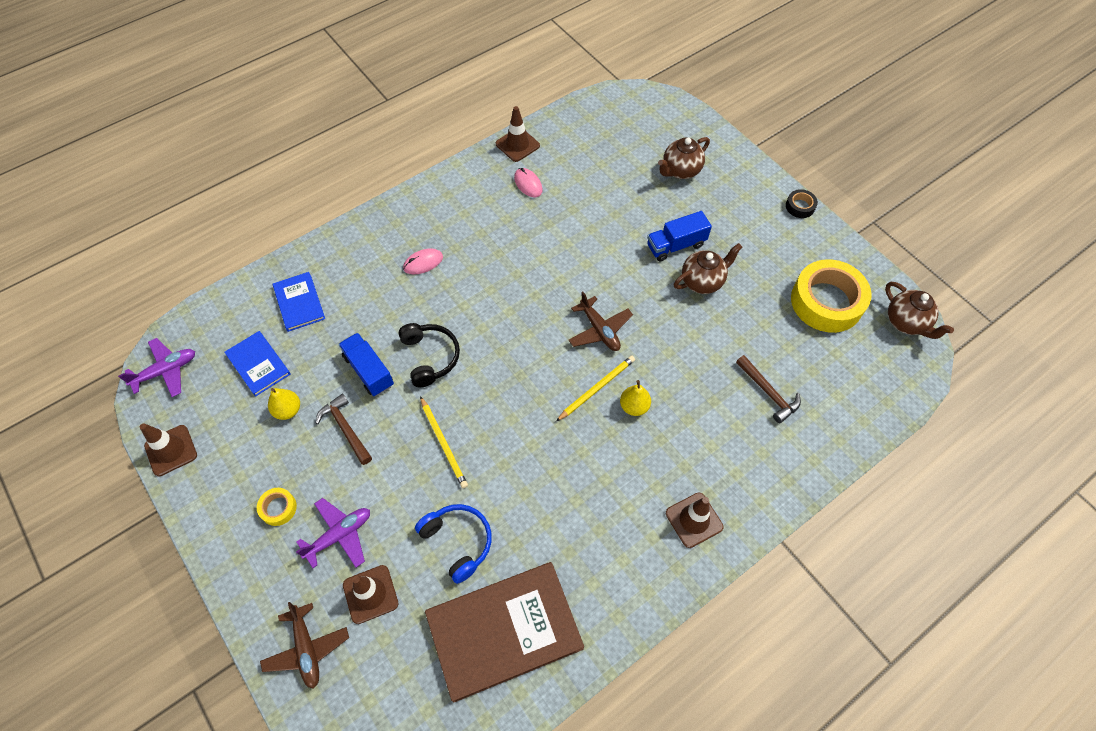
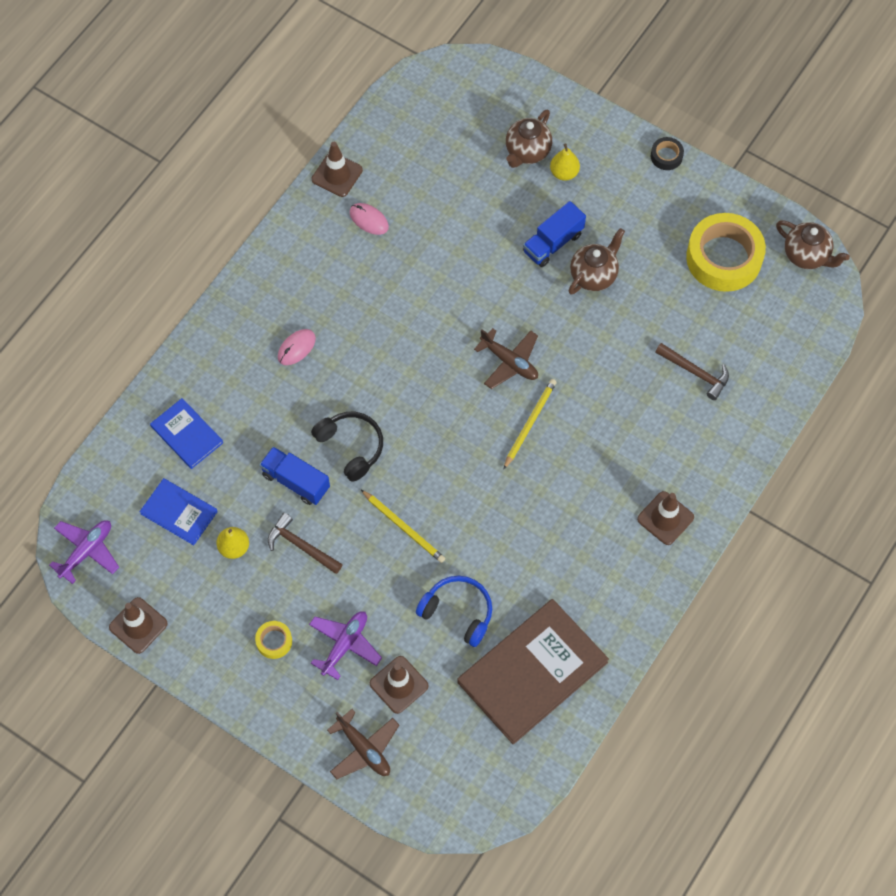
camera: 20 degrees left, 5 degrees up
yellow pear [620,380,651,416] -> yellow pear moved to [550,143,580,181]

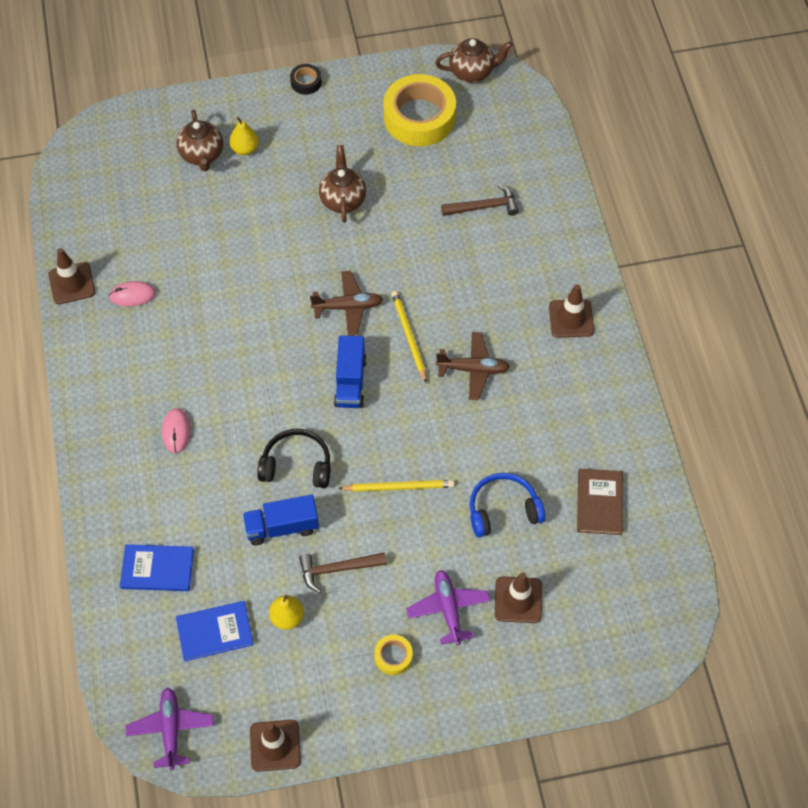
camera: 45 degrees left, 5 degrees down
brown plane [327,709,399,779] -> brown plane moved to [436,332,510,400]
brown book [458,599,609,744] -> brown book [577,469,623,535], size x0.53
blue truck [523,201,586,267] -> blue truck moved to [334,335,367,408]

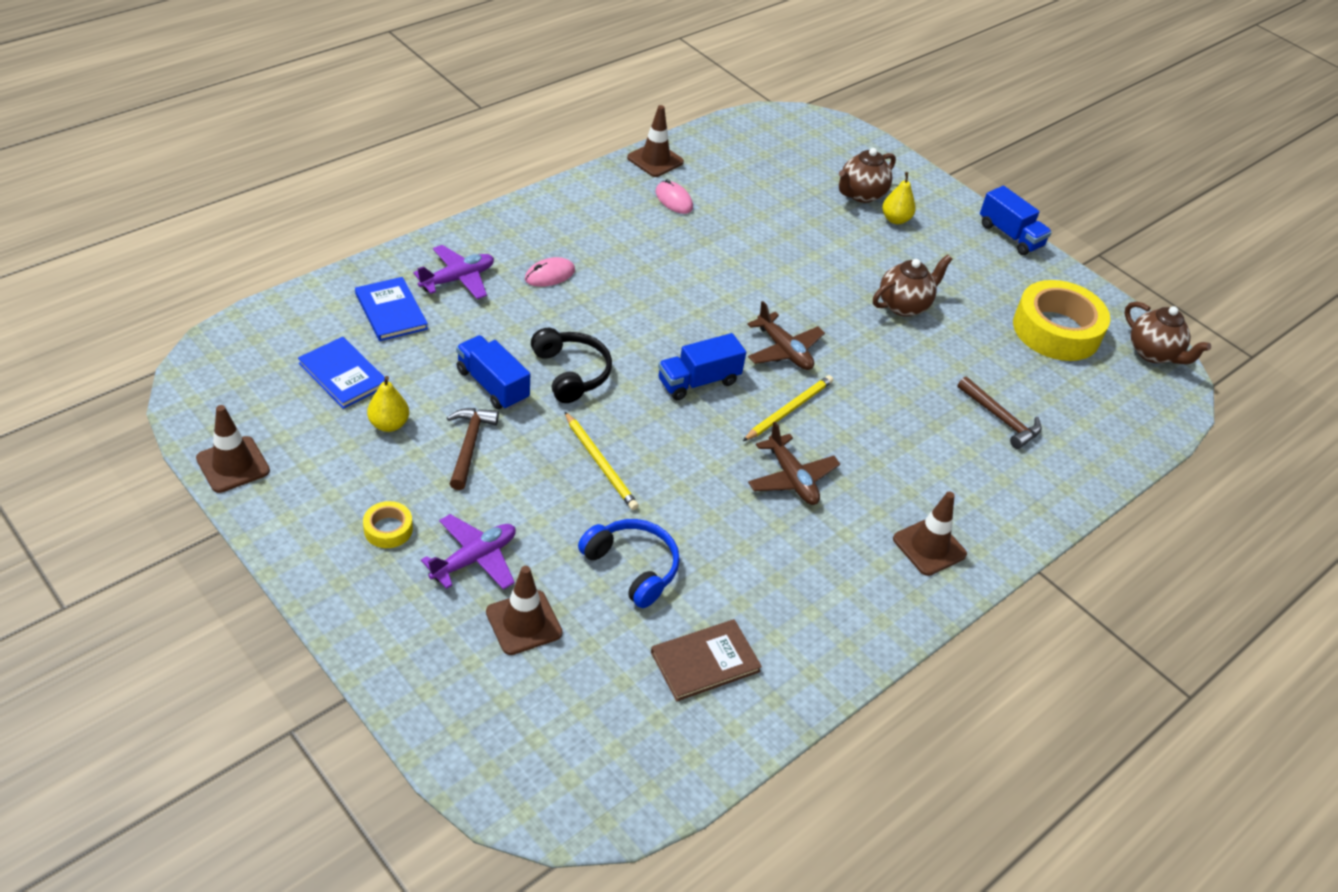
camera: 55 degrees right, 15 degrees down
purple plane [126,688,214,770] -> purple plane moved to [413,245,494,299]
black tape [290,64,322,95] -> blue truck [980,186,1052,255]
brown hammer [299,552,387,593] -> brown hammer turned 45 degrees clockwise [447,408,499,490]

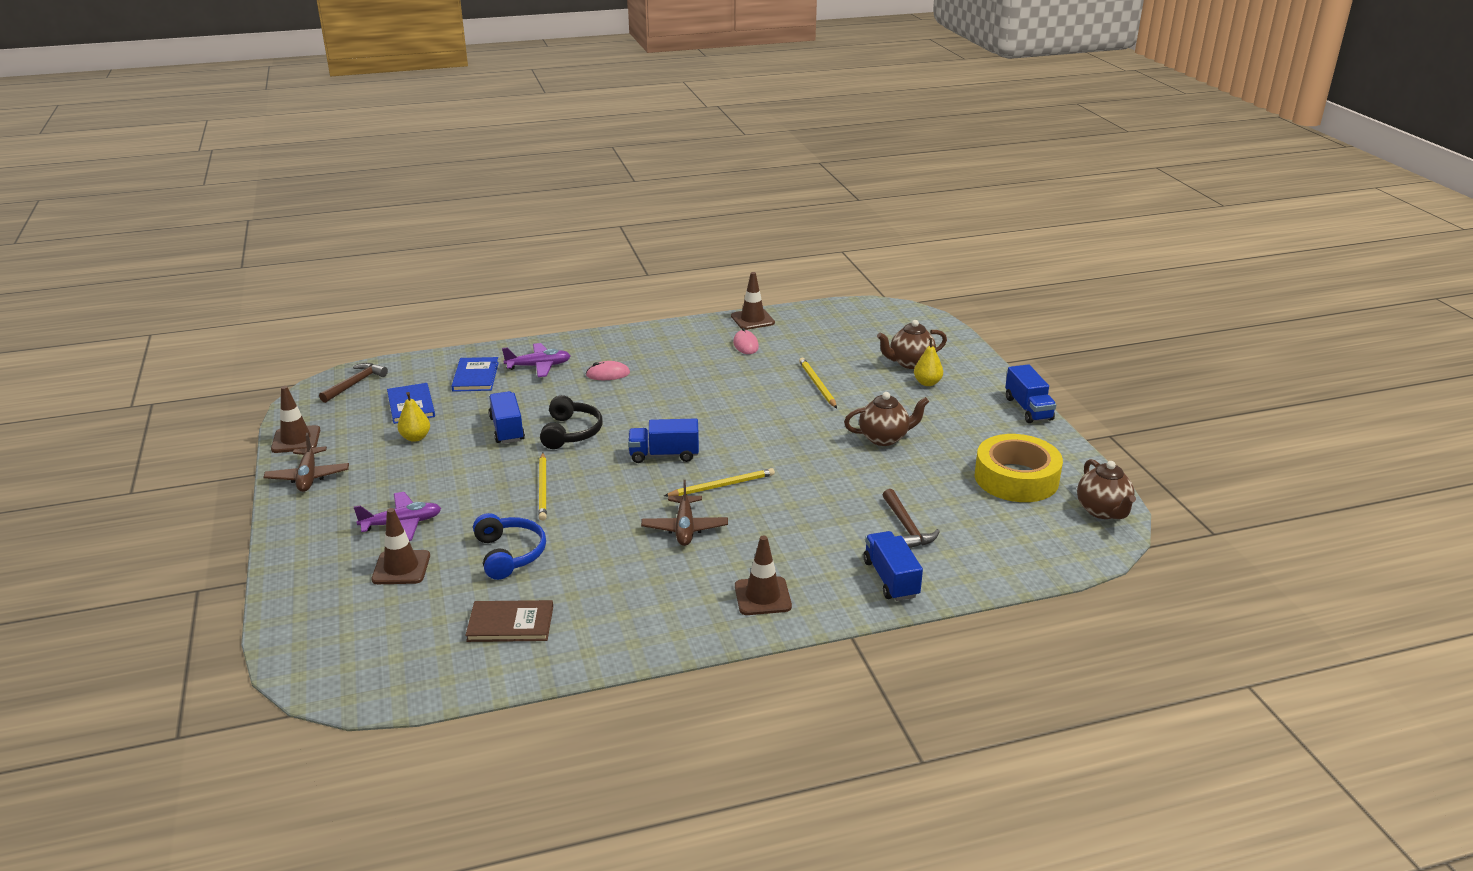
camera: 30 degrees right, 15 degrees down
yellow tape [363,501,413,548] -> none
brown hammer [447,408,499,490] -> brown hammer moved to [319,363,388,403]
brown plane [747,301,825,370] -> brown plane moved to [263,433,349,492]
none -> yellow pencil [799,358,837,408]
none -> blue truck [863,531,923,601]

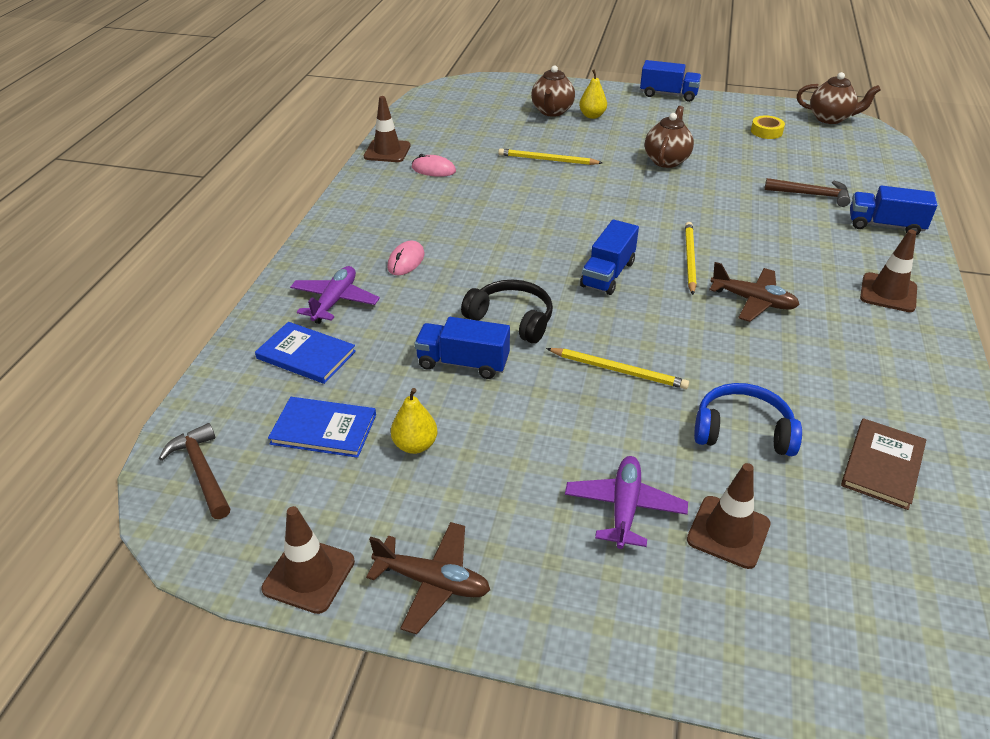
camera: 60 degrees left, 10 degrees up
yellow tape [975,434,1063,502] -> yellow tape [751,115,785,139], size x0.44

